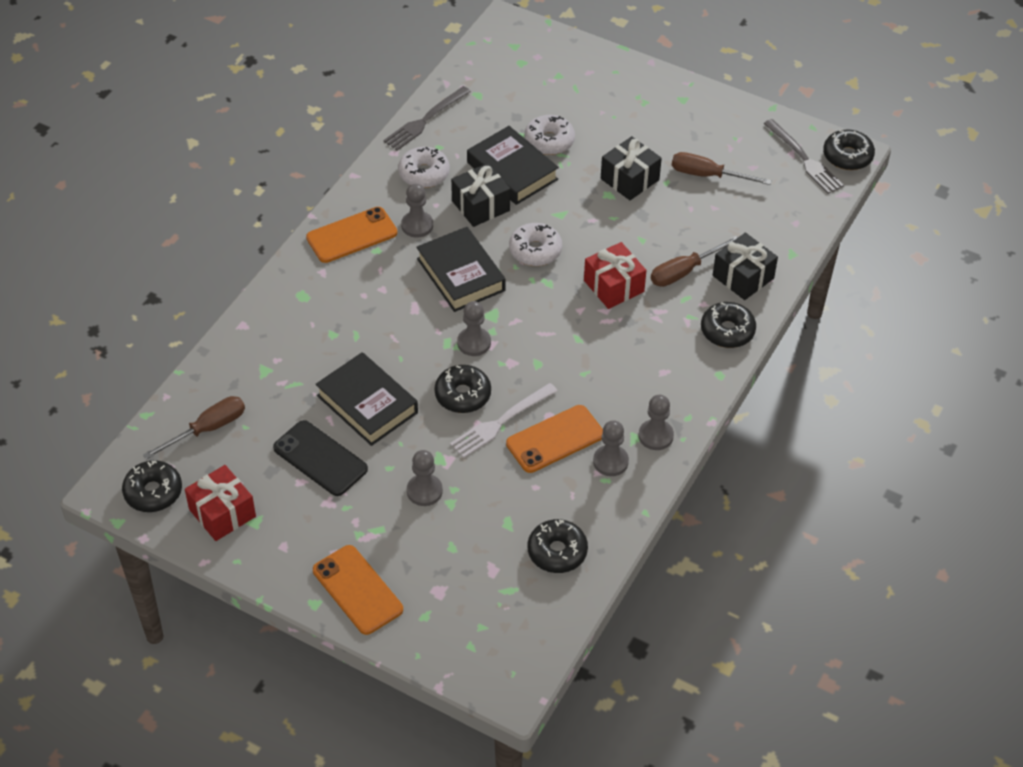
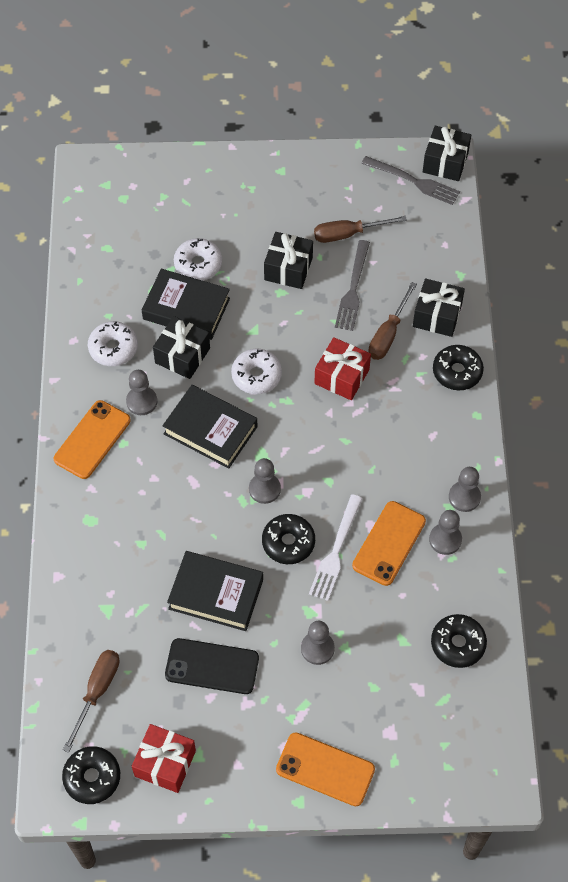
camera: 30 degrees left, 10 degrees up
grey fork [383,86,471,151] -> grey fork moved to [335,240,370,331]
black donut [823,130,875,170] -> black gift [423,126,471,181]

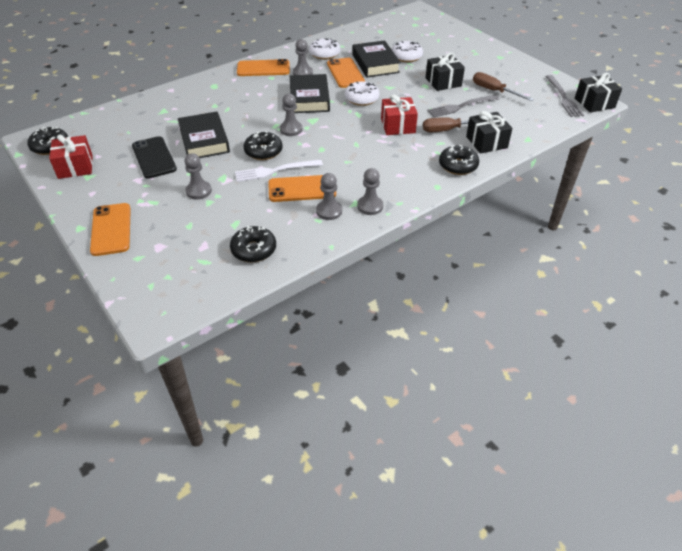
camera: 55 degrees right, 15 degrees down
brown screwdriver [63,650,120,753] -> none
black gift [153,316,210,379] -> orange phone [327,58,365,88]

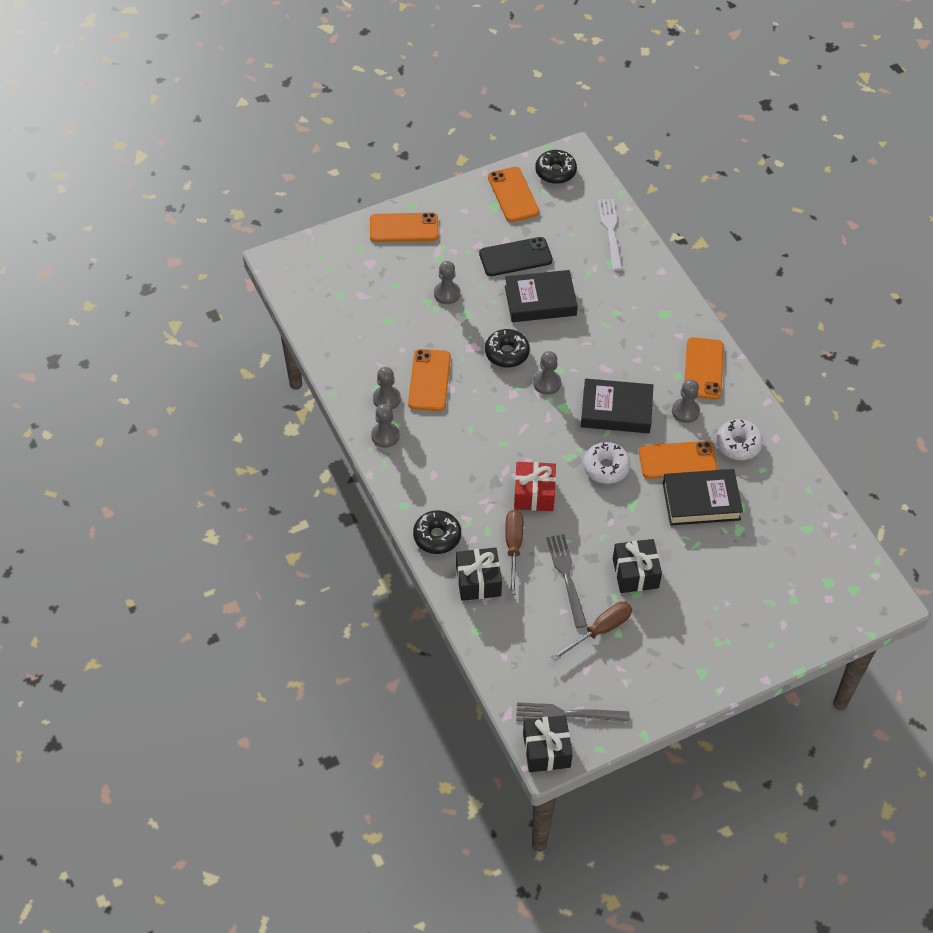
camera: 100 degrees right, 10 degrees up
red gift [49,134,93,179] -> orange phone [488,167,539,222]
black donut [230,226,276,262] -> none
white fork [235,159,323,182] -> white fork moved to [598,199,622,271]
white donut [392,41,423,62] -> none

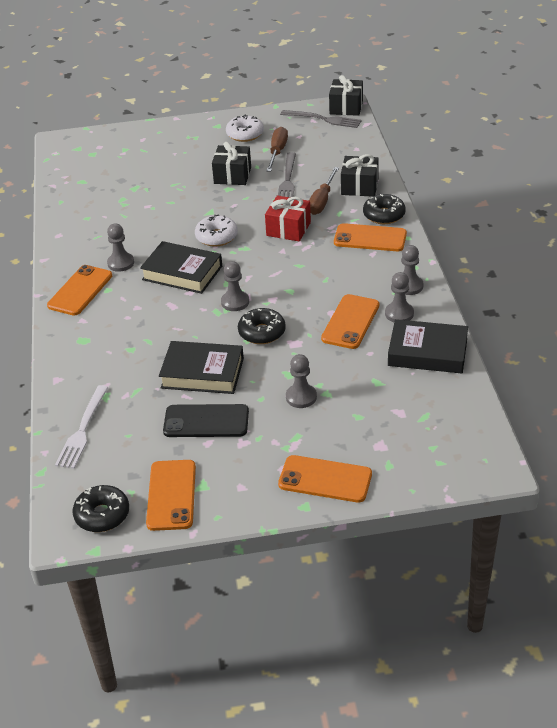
camera: 160 degrees left, 15 degrees down
brown screwdriver [551,602,632,661] -> brown screwdriver turned 120 degrees clockwise [266,127,288,172]
orange phone [639,441,718,479] -> orange phone moved to [334,223,407,251]
black book [663,469,743,526] -> black book moved to [388,319,468,373]
white donut [716,419,763,460] -> white donut moved to [226,115,264,142]

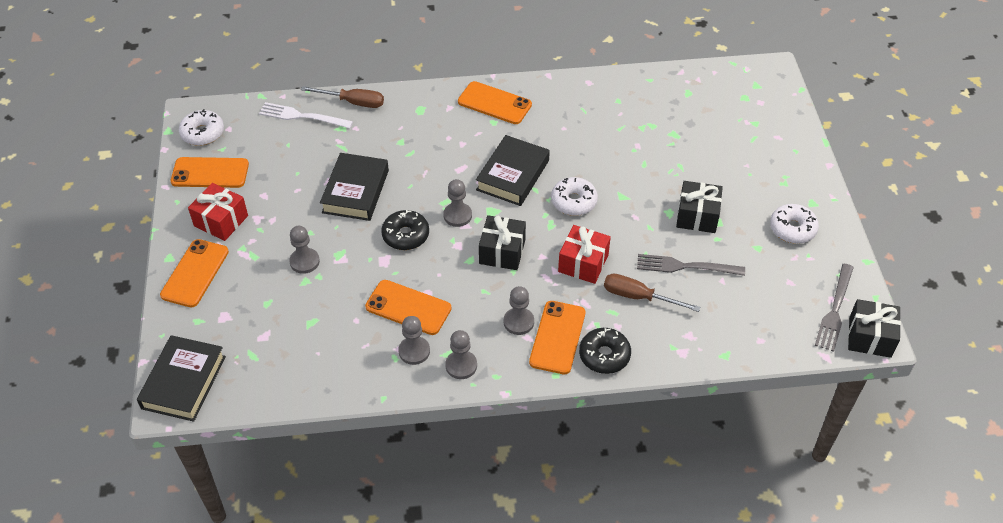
camera: 90 degrees right, 10 degrees up
black donut [73,485,129,532] -> white donut [179,109,224,146]
grey pawn [107,223,134,272] -> grey pawn moved to [504,286,534,335]
black phone [163,404,249,437] -> none
brown screwdriver [266,127,288,172] -> brown screwdriver moved to [301,86,384,108]
black gift [341,154,379,197] -> black gift moved to [479,215,526,270]
black book [388,319,468,373] -> black book moved to [137,335,226,422]
none -> red gift [188,183,248,241]

